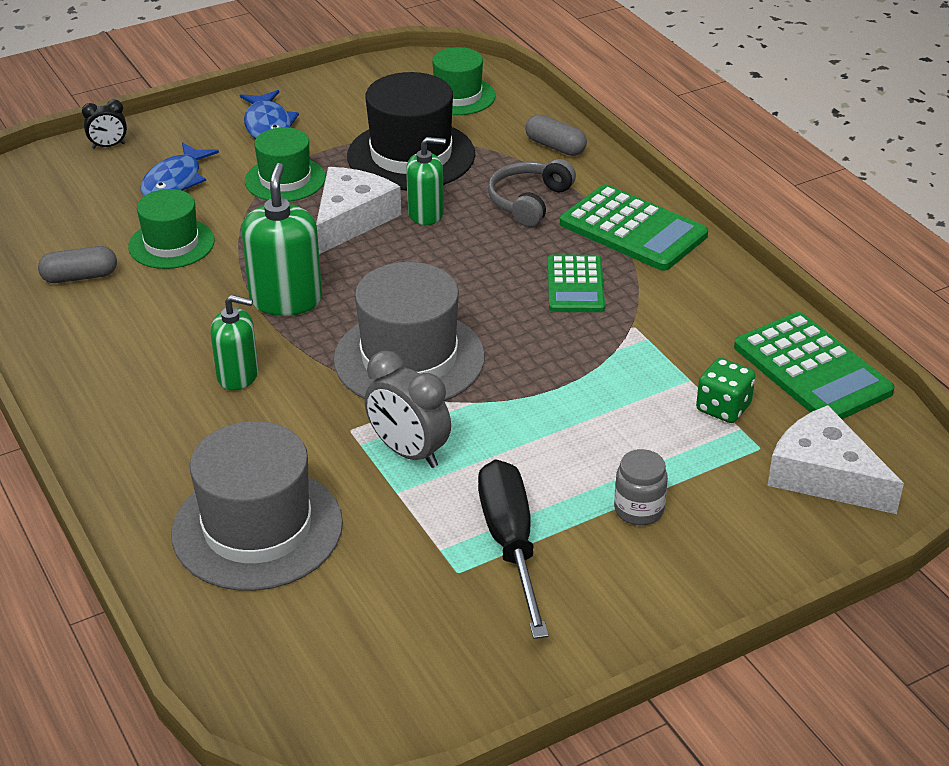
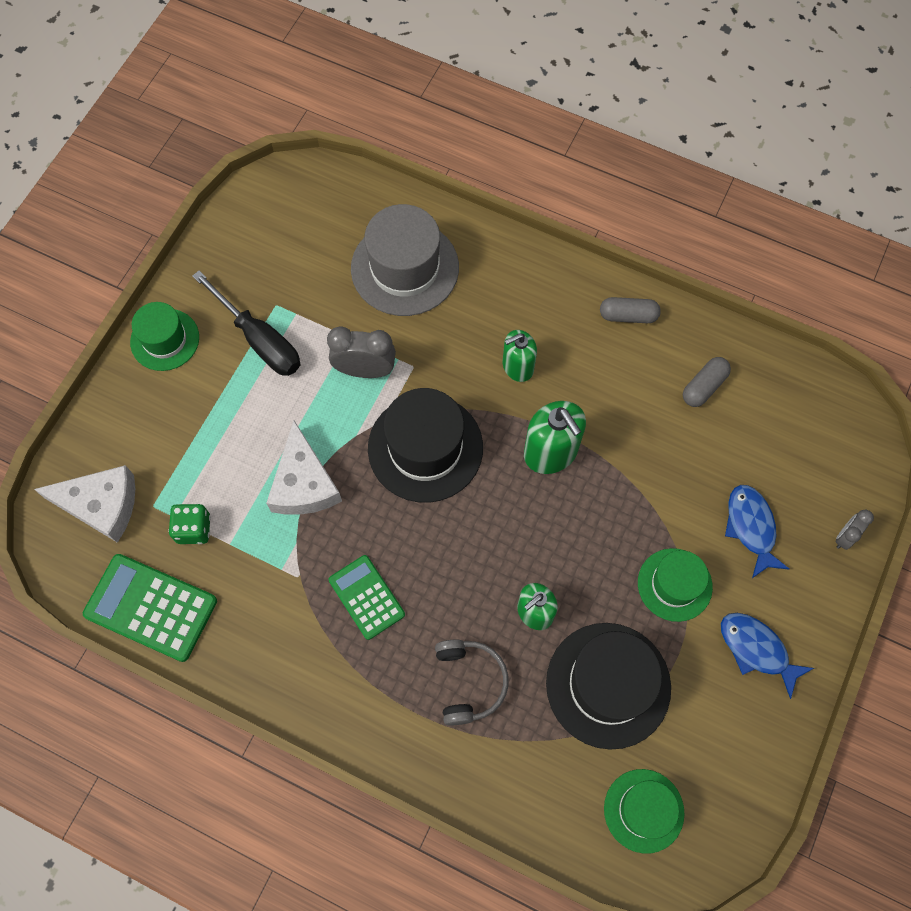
camera: 145 degrees right, 30 degrees up
black clock [82,100,127,149] -> grey clock [836,510,874,550]
green hat [128,189,215,269] -> green hat moved to [130,302,199,371]
white cheese [316,167,401,254] -> white cheese moved to [266,421,342,515]
grey hat [333,262,485,401] -> black hat [368,388,483,503]
grey capsule [525,114,587,156] -> grey capsule moved to [600,297,661,323]
green calculator [560,185,708,271] -> none
grey jar [614,449,668,525] -> none

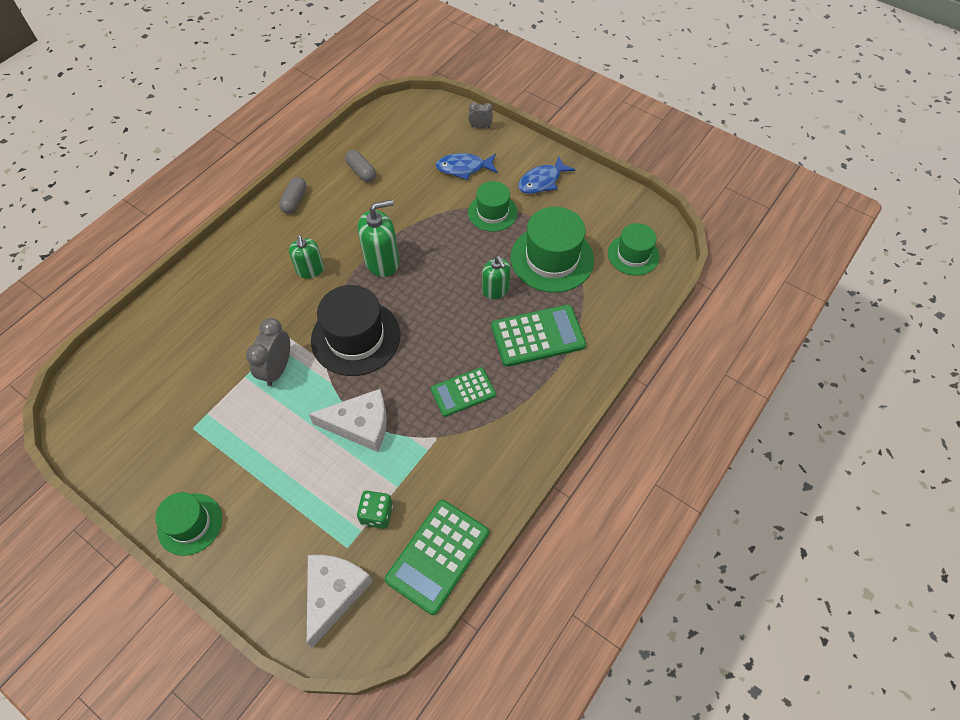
camera: 80 degrees left, 10 degrees down
black screwdriver [192,270,300,376] -> none
grey hat [351,204,459,316] -> none
grey headphones [435,640,509,726] -> green calculator [491,305,586,367]
black hat [546,623,671,750] -> green hat [510,207,594,293]
grey clock [836,510,874,550] -> grey clock turned 135 degrees clockwise [468,102,493,129]

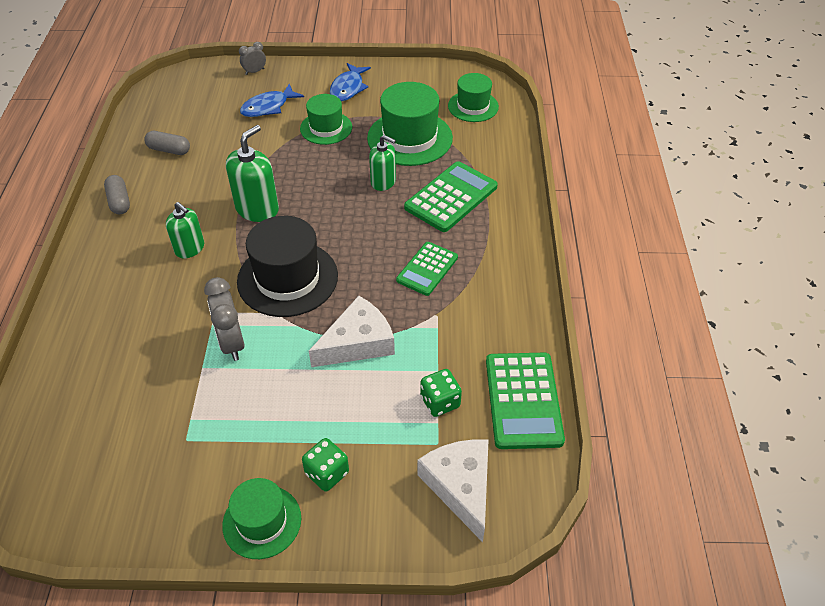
camera: 35 degrees left, 10 degrees down
none -> green dice [302,438,349,492]

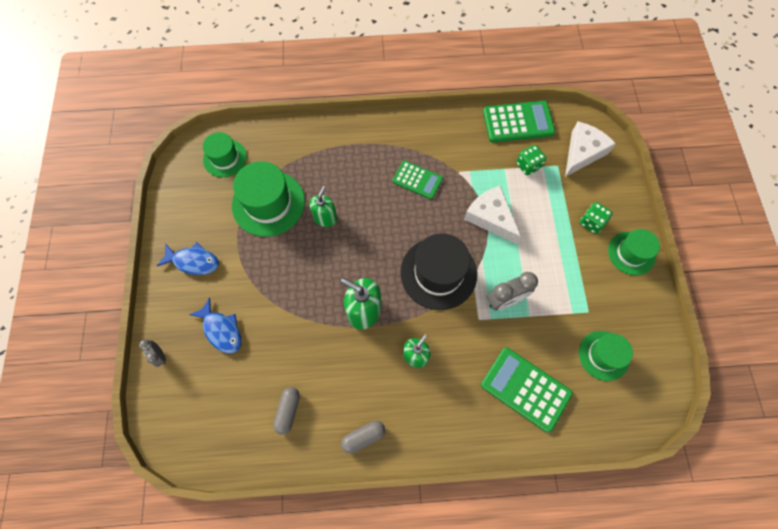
camera: 95 degrees left, 20 degrees up
green hat [300,94,352,145] -> green hat moved to [579,331,633,381]
green calculator [404,161,498,232] -> green calculator moved to [481,347,573,432]
white cheese [417,439,489,542] -> white cheese turned 150 degrees clockwise [565,122,616,177]

